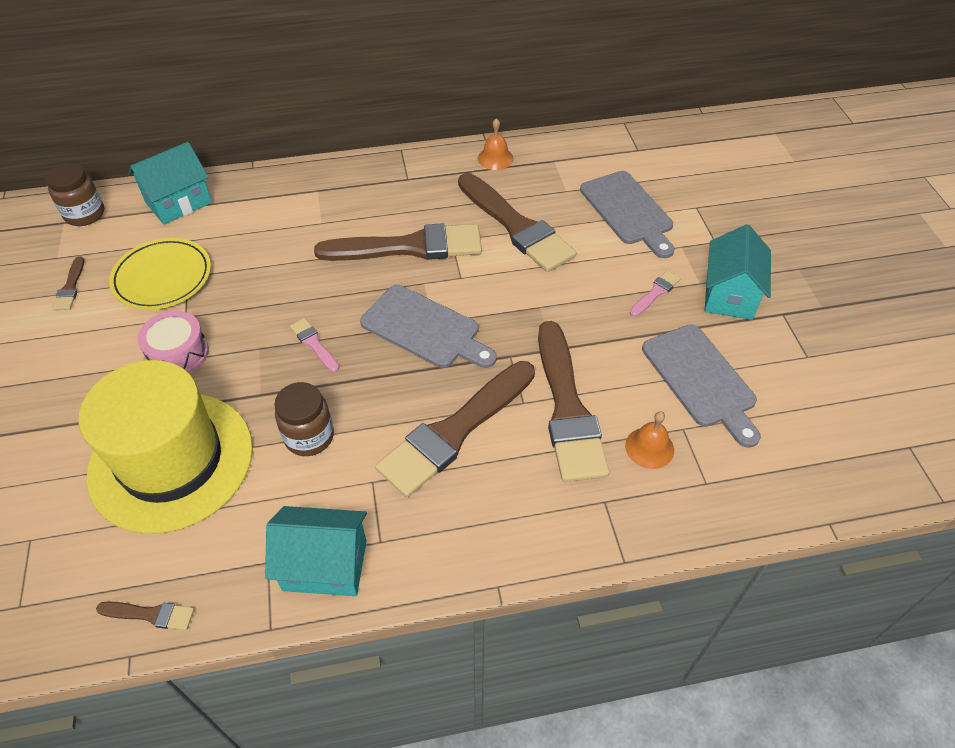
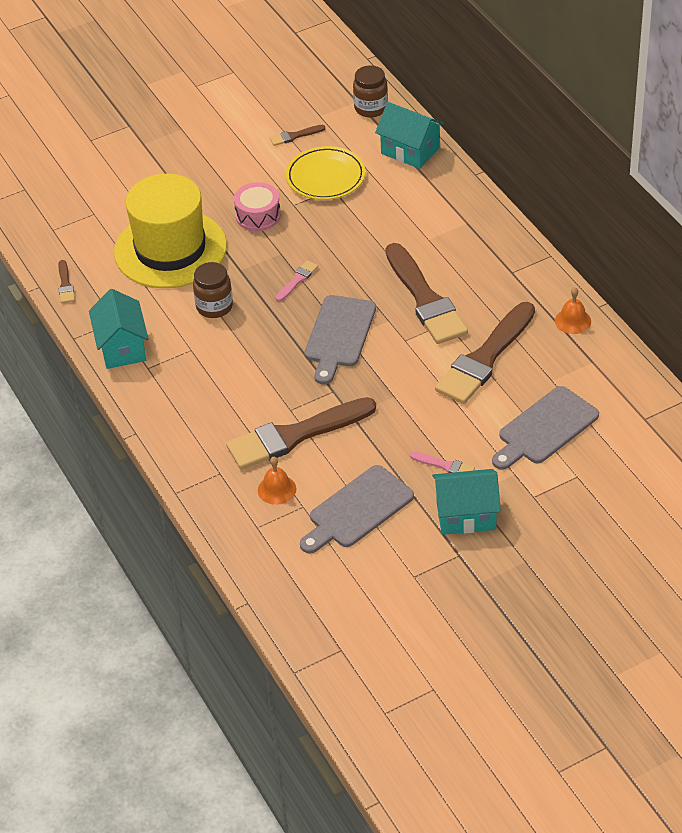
camera: 75 degrees right, 5 degrees down
brown brush [375,361,535,497] -> none

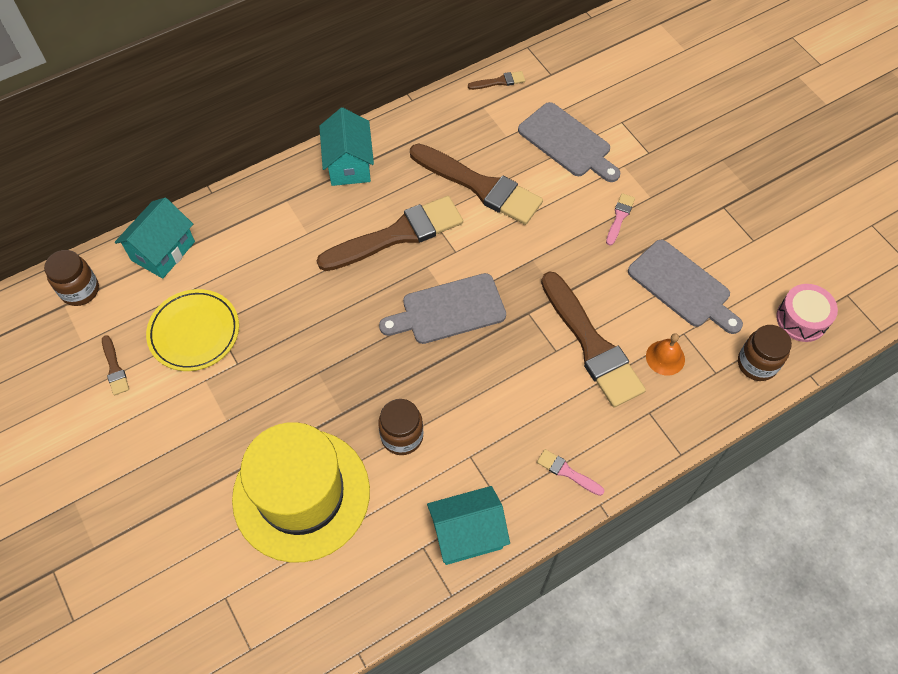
camera: 95 degrees left, 15 degrees up
brown brush [58,260,75,303] -> brown brush moved to [468,71,525,90]
pink drum [234,182,281,231] -> pink drum moved to [776,284,838,342]
pink brush [275,260,318,301] -> pink brush moved to [537,449,605,496]
grey cutting board [305,295,376,384] -> grey cutting board turned 150 degrees clockwise [379,273,506,344]
turquoise house [432,469,501,535] -> turquoise house moved to [319,107,374,186]
orange bell [555,287,591,334] -> none
none -> brown jar [738,325,792,381]

